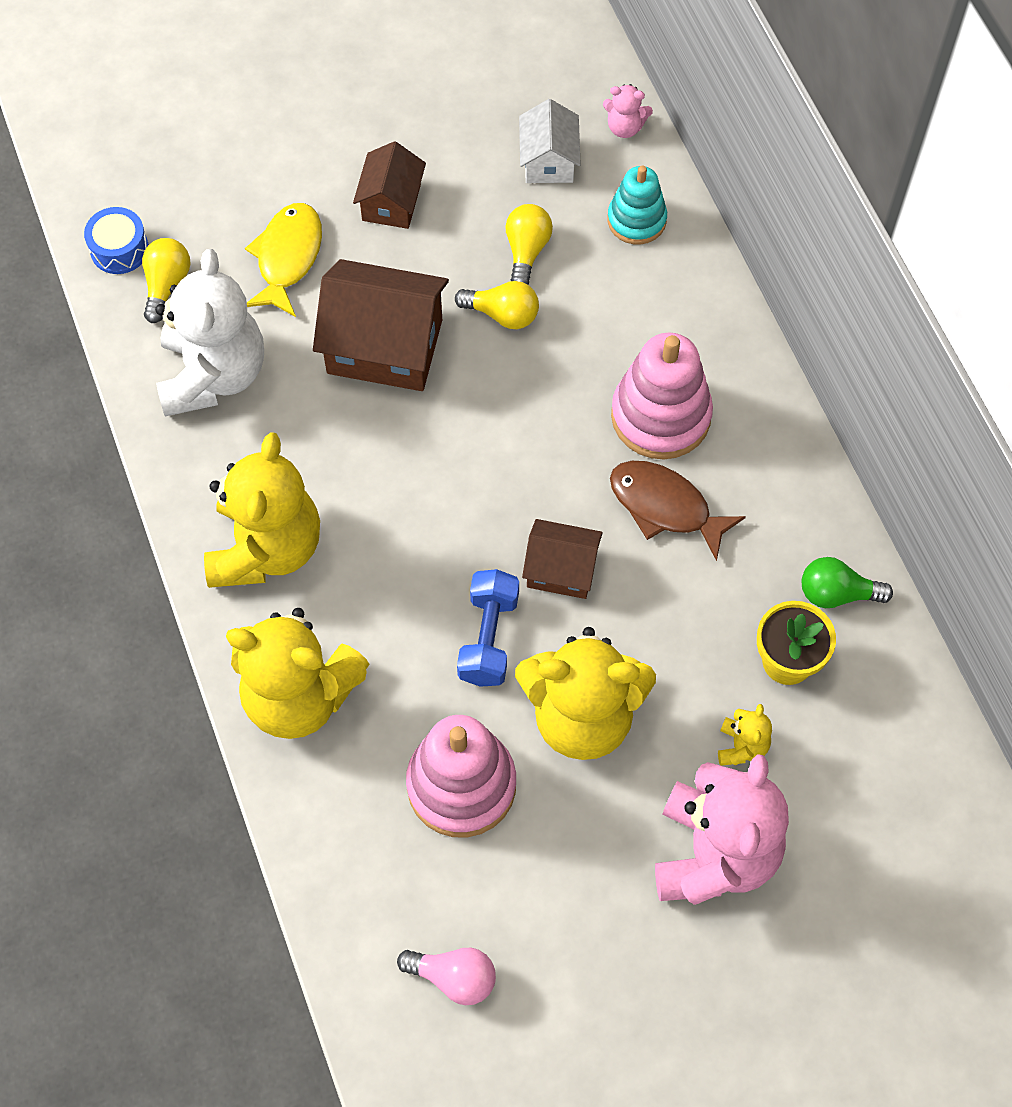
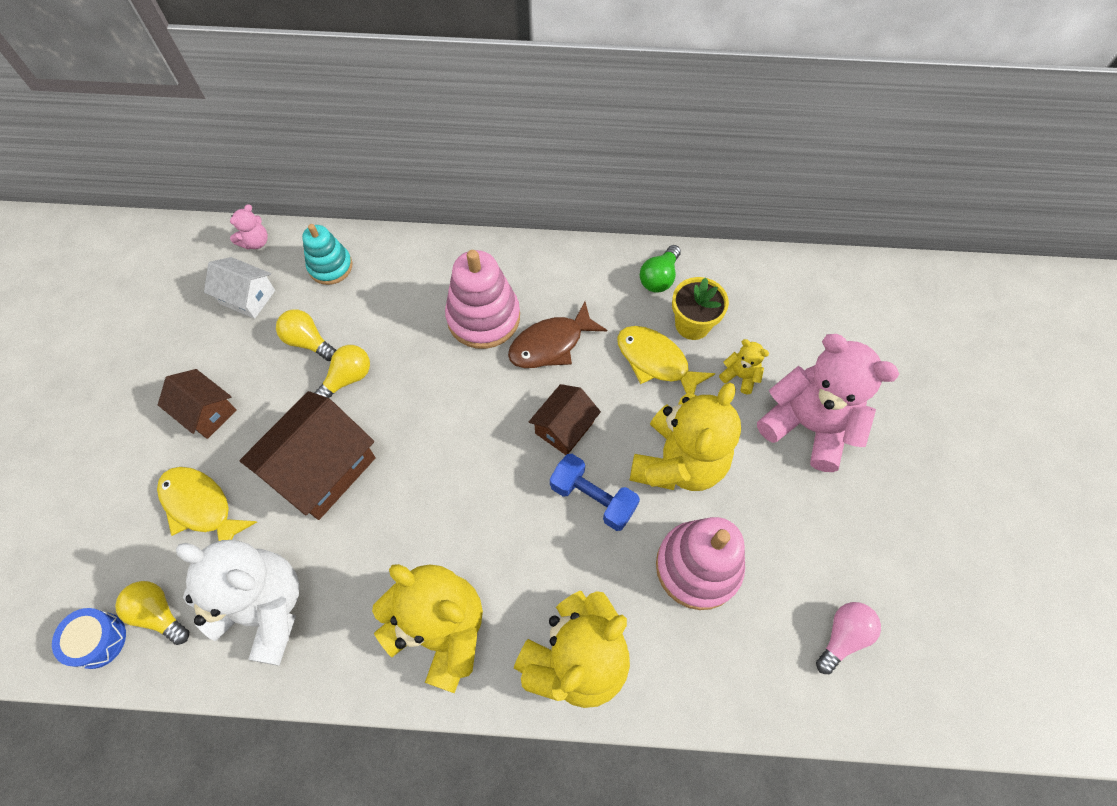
camera: 65 degrees left, 0 degrees up
none -> yellow fish [617,326,716,394]

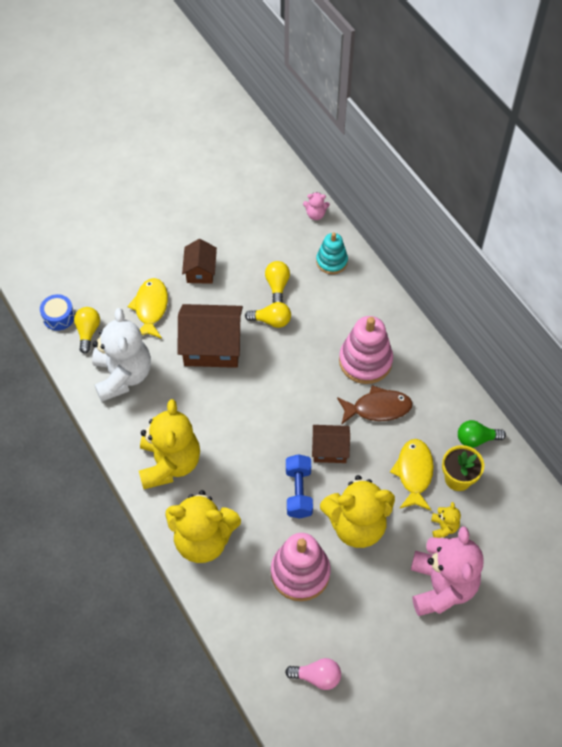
camera: 55 degrees right, 5 degrees down
white house [204,257,275,319] -> none
brown fish [508,301,607,368] -> brown fish turned 150 degrees clockwise [337,385,413,425]

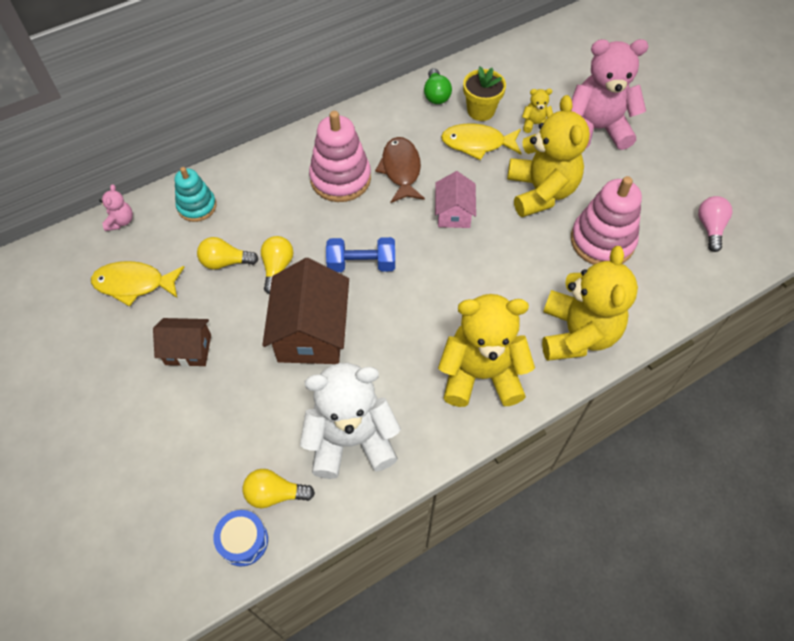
camera: 90 degrees left, 0 degrees up
yellow fish [127,278,168,339] -> yellow fish moved to [91,261,185,307]
blue dumbbell [286,454,313,519] -> blue dumbbell moved to [326,237,395,272]
brown house [312,425,350,463] -> pink house [435,171,476,228]

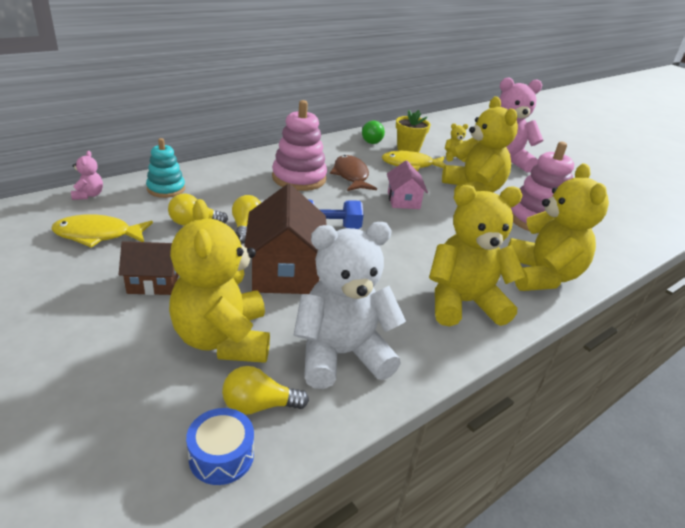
camera: 10 degrees left, 25 degrees down
pink light bulb [698,196,732,252] -> none
none -> yellow teddy bear [169,199,270,363]

